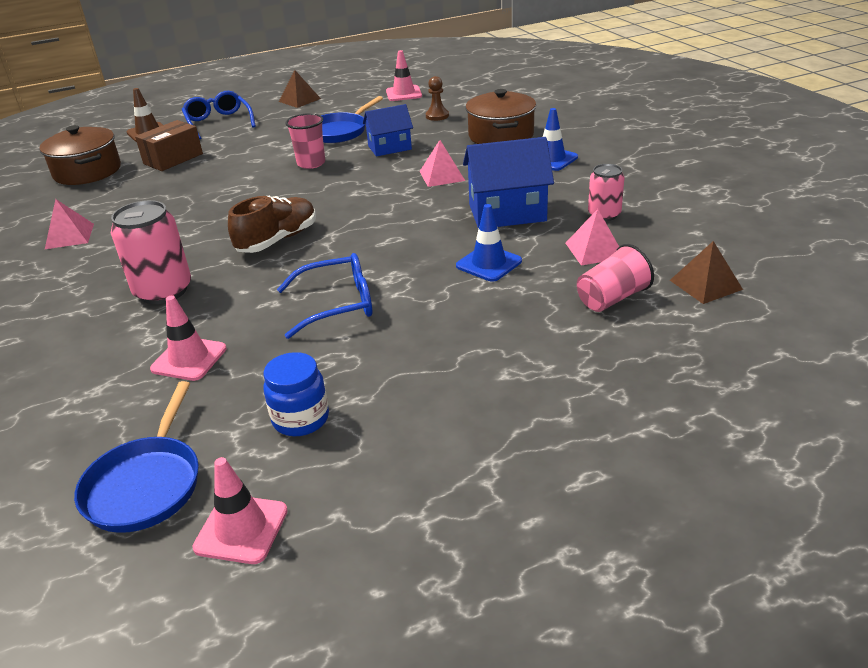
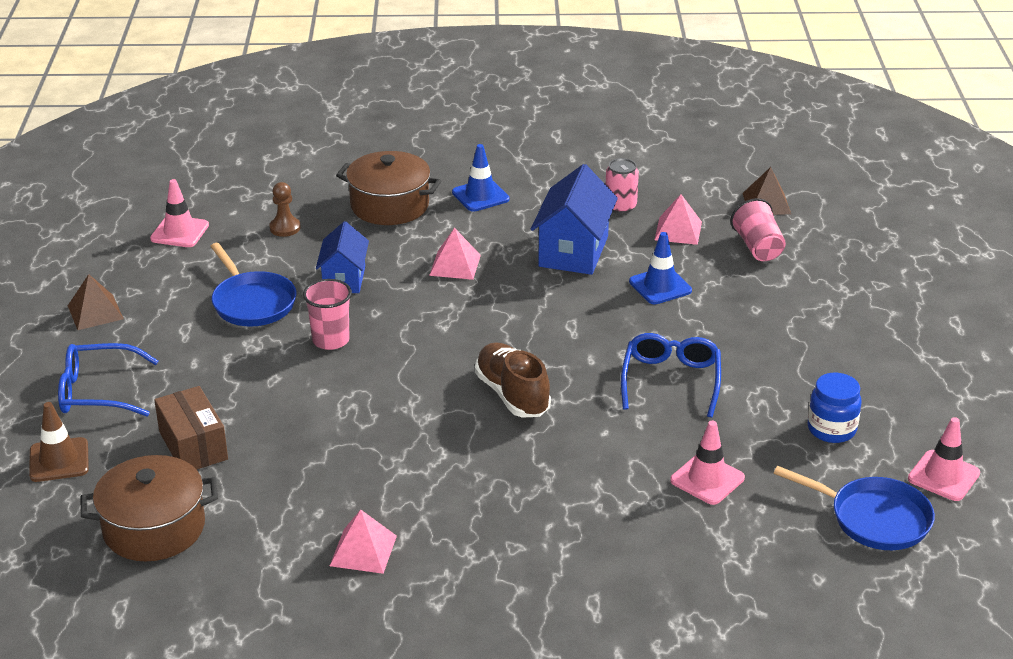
camera: 70 degrees left, 0 degrees up
pink can [111,200,191,304] -> none

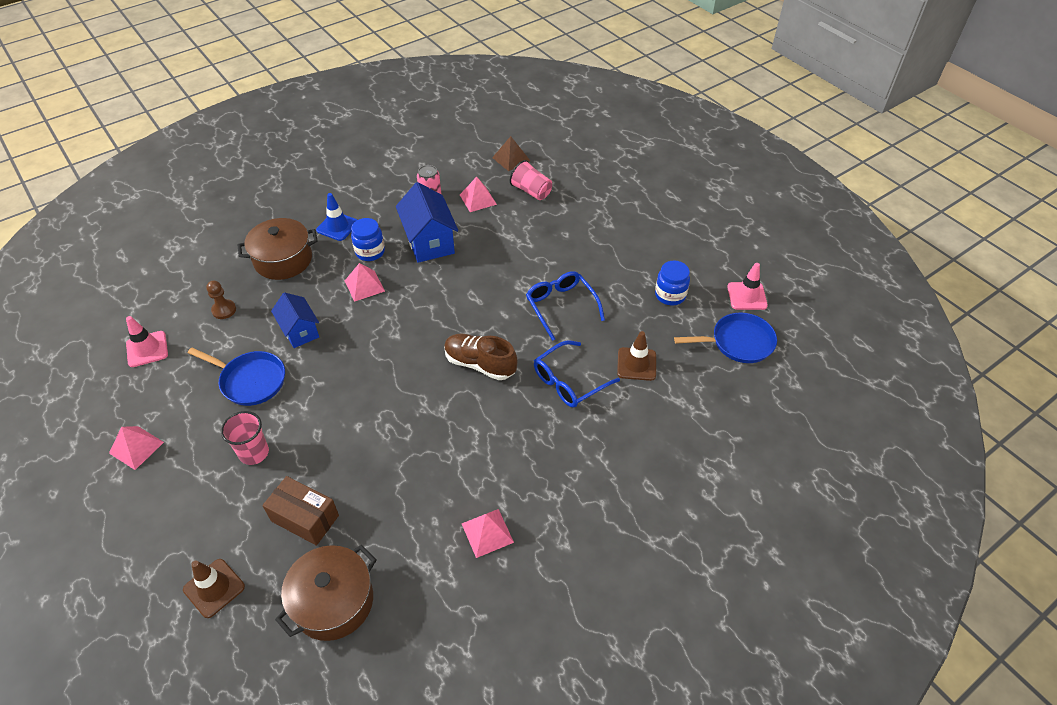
camera: 35 degrees left, 15 degrees up
blue glasses [58,343,158,416] -> blue glasses moved to [534,340,620,408]
brown pyramid [68,274,124,330] -> pink pyramid [109,426,164,470]
pink cup [303,279,352,350] -> pink cup moved to [221,411,269,465]
blue traffic cone [629,232,692,304] -> none
pink traffic cone [670,421,745,505] -> brown traffic cone [617,331,656,381]
none -> blue jar [351,218,385,261]

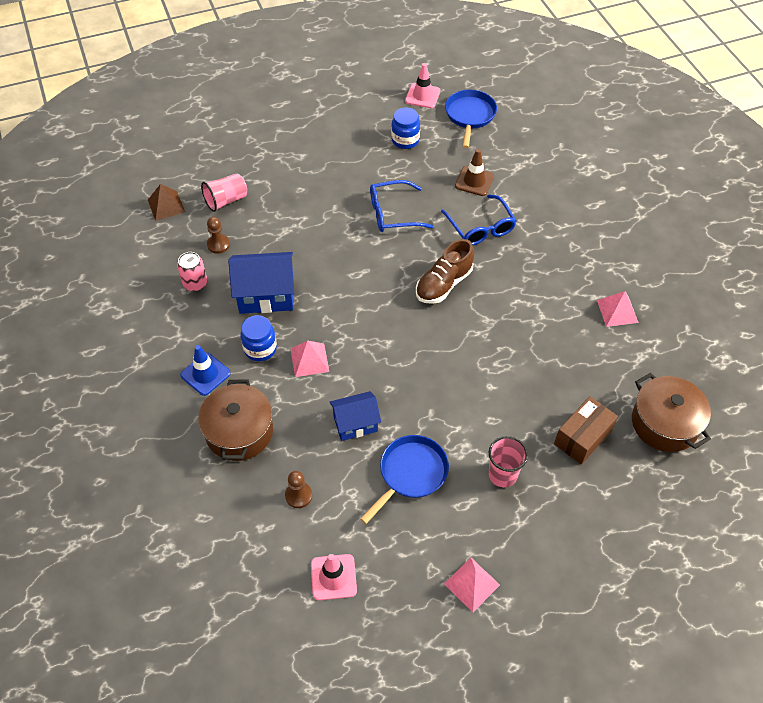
camera: 75 degrees left, 5 degrees up
brown traffic cone [183,559,245,618] -> none
pink pyramid [460,177,497,212] -> brown pawn [207,217,230,254]

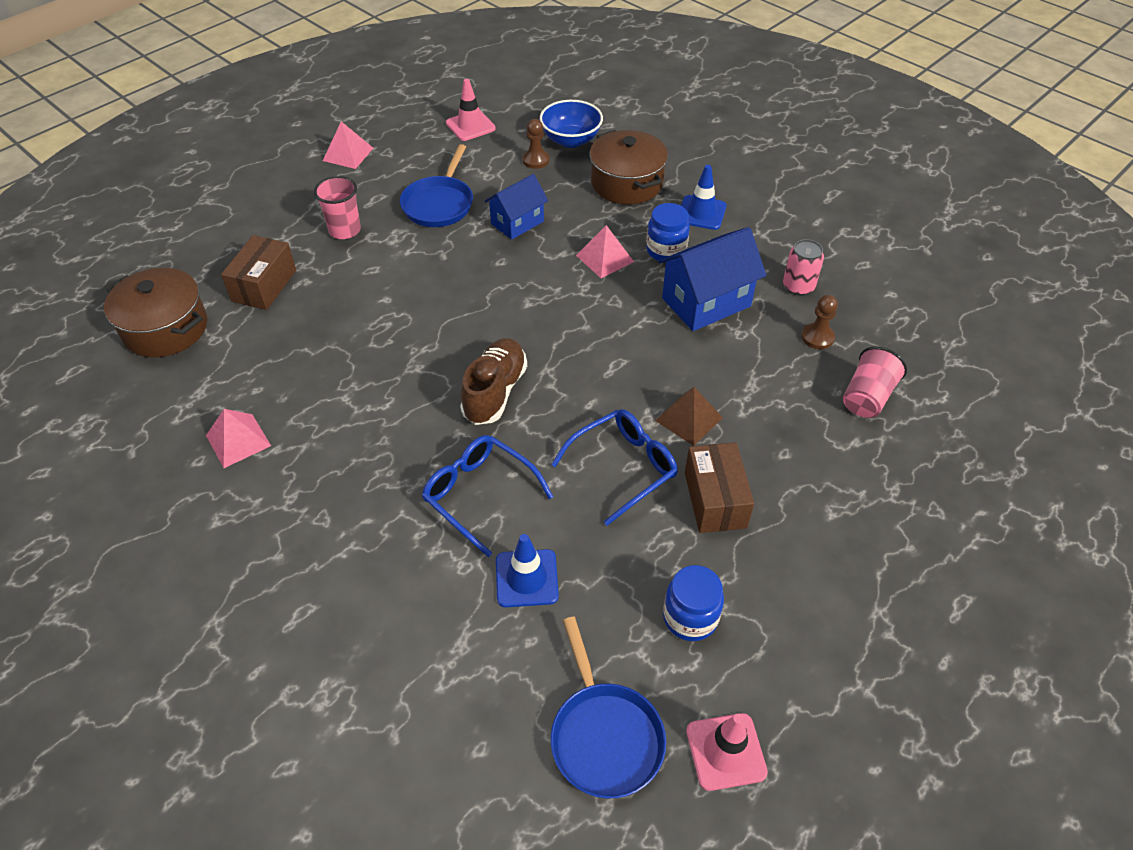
camera: 155 degrees right, 5 degrees down
brown pyramid [148,184,185,221] -> brown pyramid moved to [655,387,723,446]
brown traffic cone [455,149,494,196] -> blue traffic cone [496,534,559,607]
none -> blue bowl [540,100,603,148]
none -> brown box [685,442,754,533]

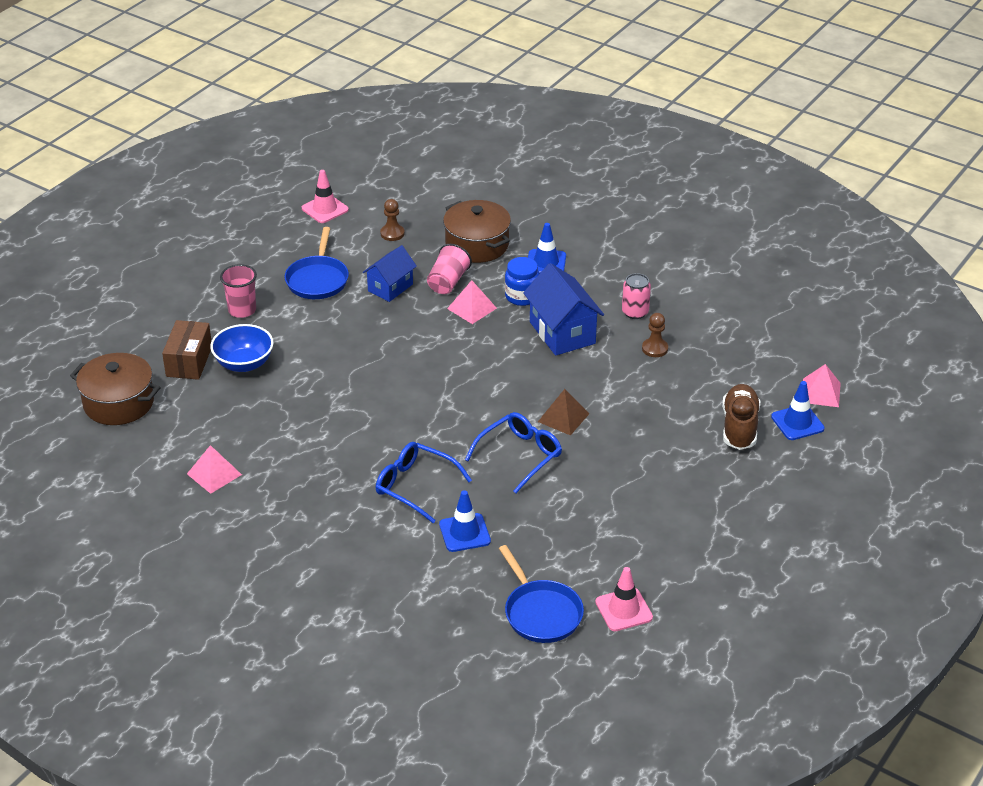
camera: 10 degrees left, 10 degrees down
pink pyramid [323,121,373,169] -> pink pyramid moved to [803,364,841,407]
brown shoe [460,338,527,425] -> brown shoe moved to [722,384,760,450]
blue bowl [540,100,603,148] -> blue bowl moved to [210,324,274,372]
blue house [658,227,767,331] -> blue house turned 75 degrees counterclockwise [523,263,604,356]
blue jar [663,565,724,641] -> none
brown box [685,442,754,533] -> none
pink cup [843,346,907,418] -> pink cup moved to [427,244,472,294]
none -> blue traffic cone [771,381,825,440]

